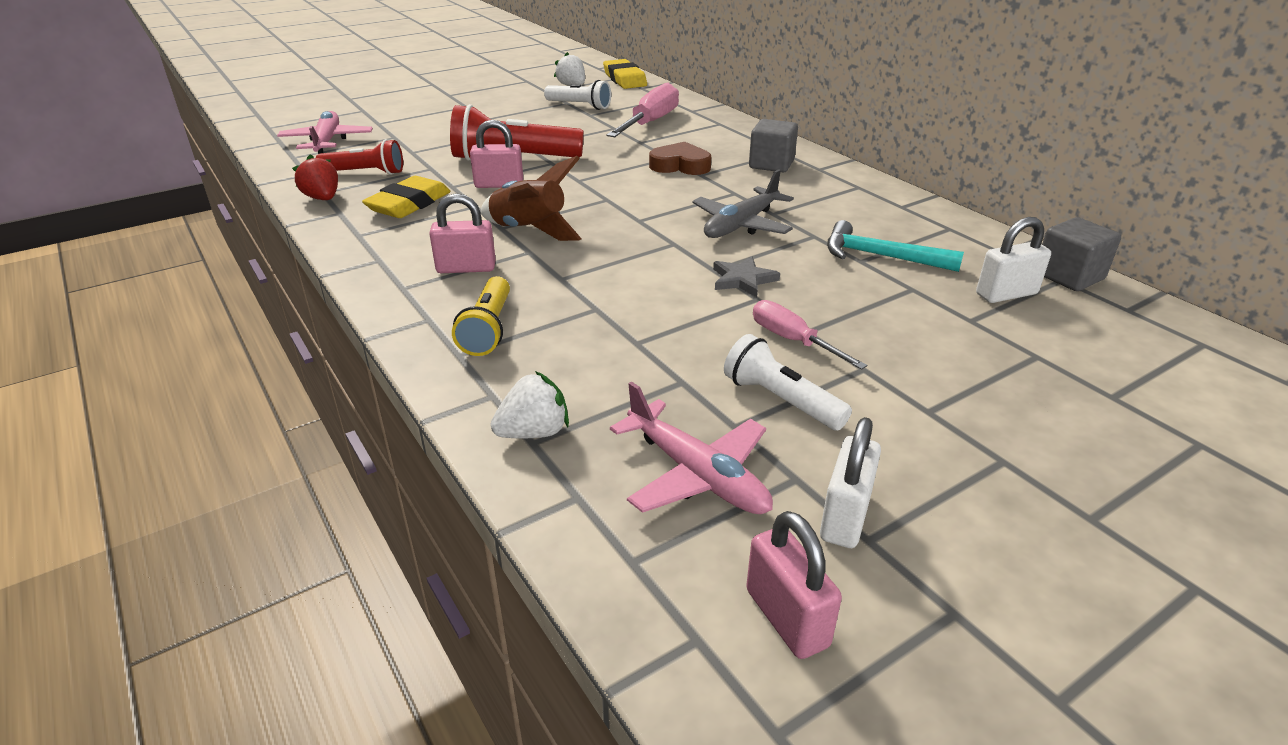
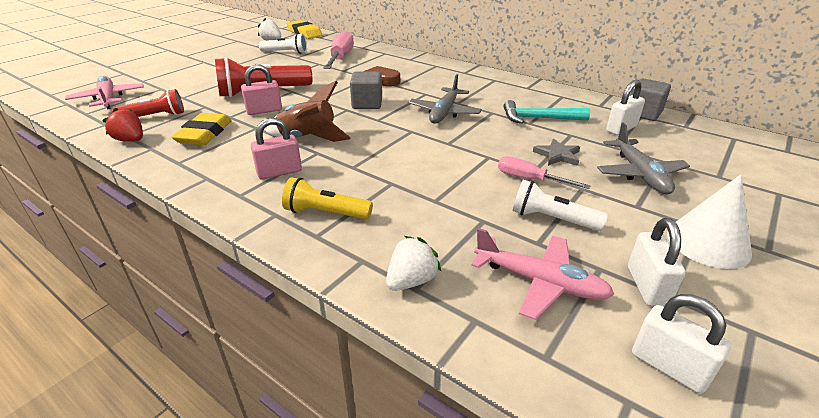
camera: 20 degrees left, 0 degrees up
yellow flashlight [452,276,510,356] -> yellow flashlight turned 120 degrees clockwise [282,177,373,219]
grey star [713,256,780,297] -> grey star moved to [533,139,580,166]
pink padlock [746,511,842,659] -> white padlock [632,294,731,394]
grey cube [749,119,798,172] -> grey cube moved to [350,72,382,109]
none -> grey plane [597,123,690,194]
none -> white cone [667,174,752,269]

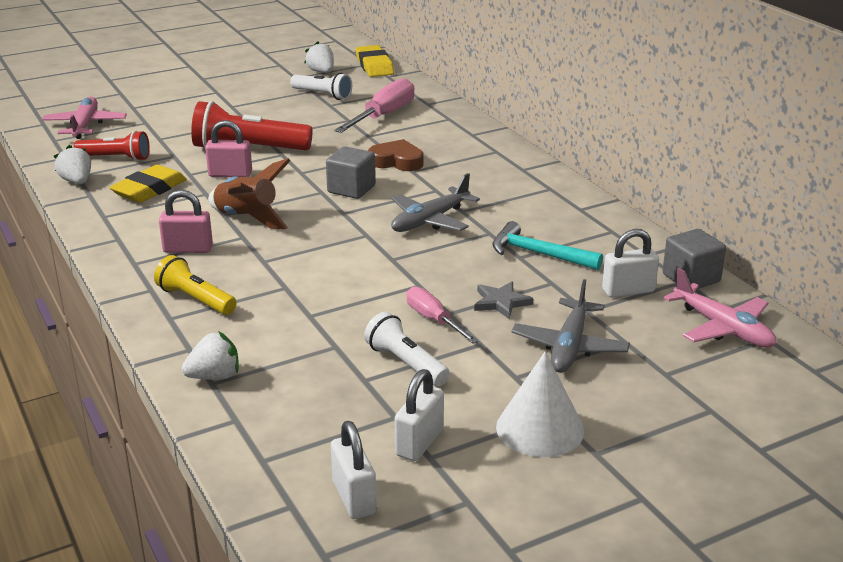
camera: 25 degrees right, 5 degrees down
red strawberry [102,108,143,142] -> white strawberry [54,145,91,184]
pink plane [471,228,614,320] -> pink plane moved to [664,268,777,348]

